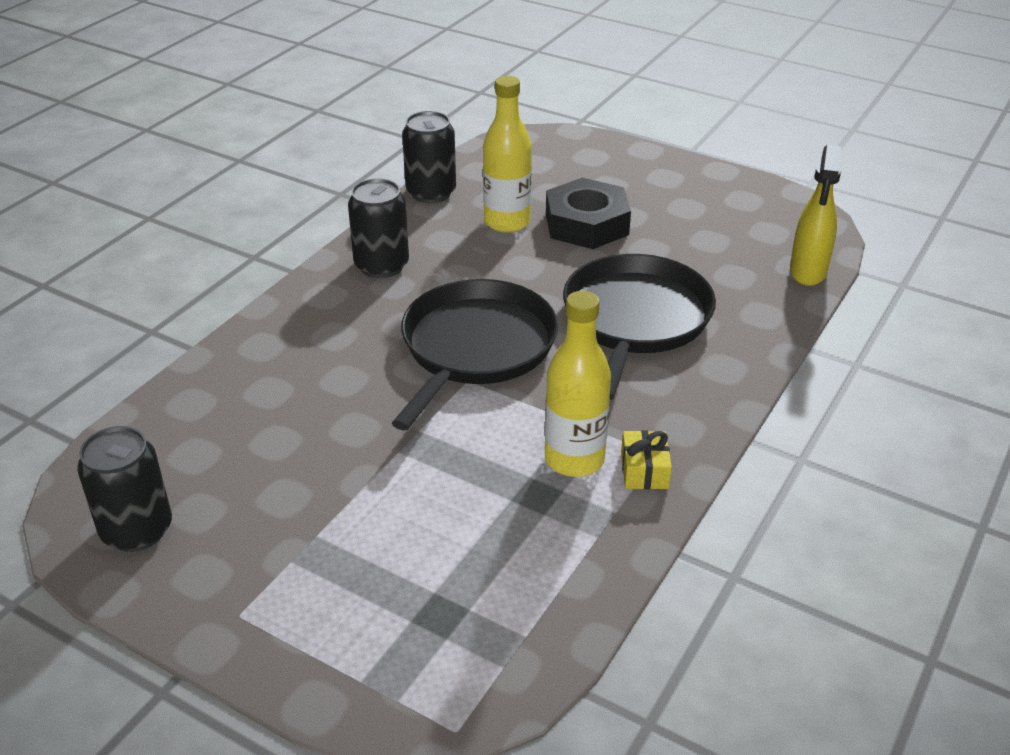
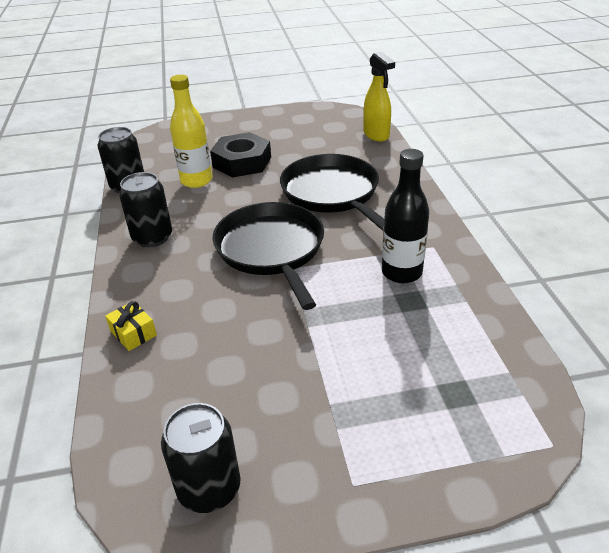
camera: 40 degrees left, 0 degrees up
yellow bottle [545,291,611,477] -> black bottle [382,149,429,283]
yellow gift [621,430,672,489] -> yellow gift moved to [105,301,157,351]

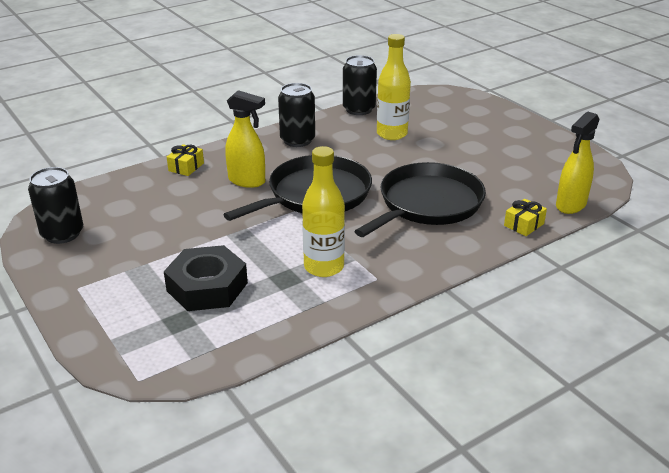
camera: 65 degrees right, 5 degrees down
black nut [210,132,271,178] -> black nut moved to [164,245,248,311]
black bottle [382,149,429,283] -> yellow bottle [302,146,345,277]
none -> yellow spray bottle [225,90,265,188]
none -> yellow gift [504,199,547,236]

